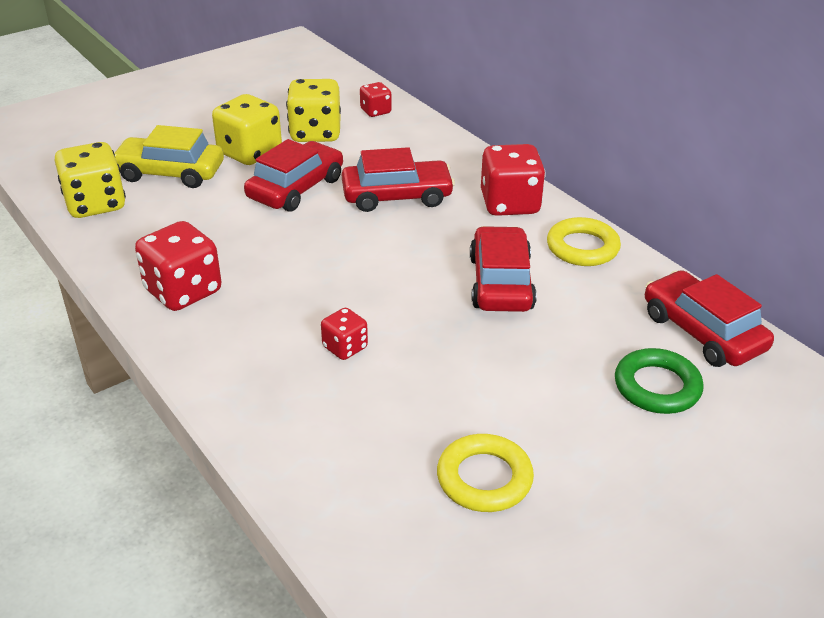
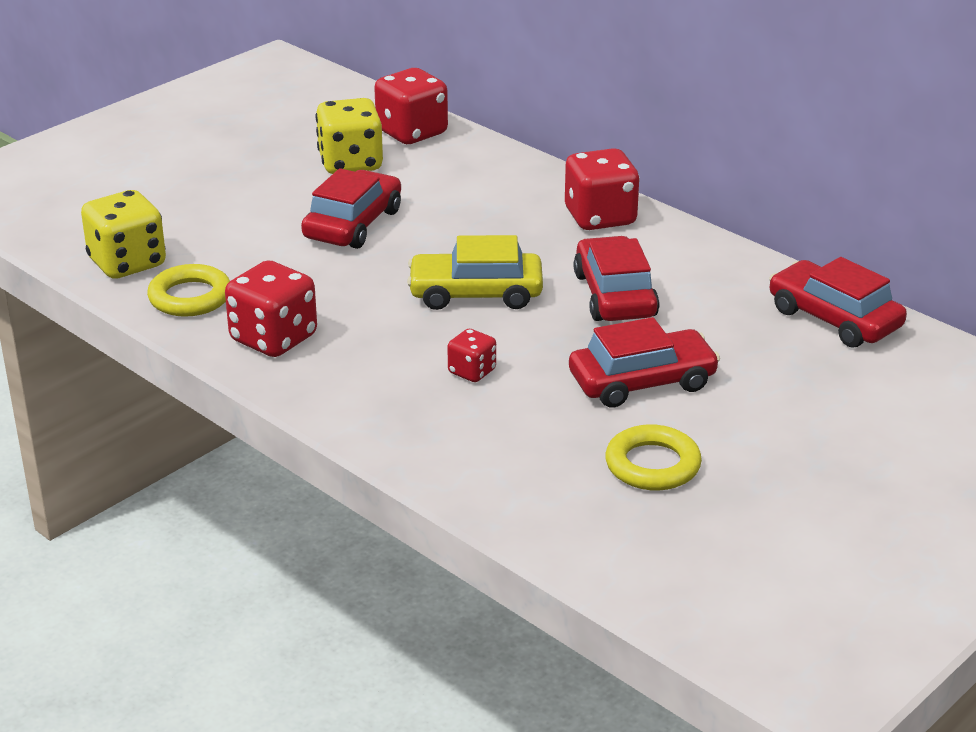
camera: 10 degrees left, 5 degrees down
yellow car [114,125,224,188] -> yellow car moved to [407,235,543,310]
yellow dice [212,94,282,165] -> none
red car [342,147,455,212] -> red car moved to [569,317,720,408]
red dice [360,82,392,117] -> red dice [374,68,448,144], size x1.85
yellow ring [547,217,621,266] -> yellow ring moved to [147,264,230,317]
green ring [615,348,704,414] -> none

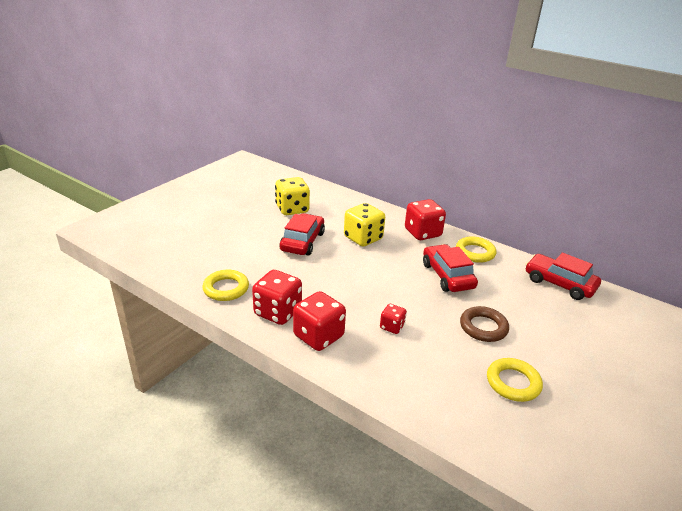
camera: 10 degrees left, 0 degrees up
yellow dice [81,190,166,279] -> yellow dice moved to [344,203,385,247]
red dice [374,68,448,144] -> red dice moved to [293,291,346,351]
yellow car [407,235,543,310] -> none
red car [569,317,720,408] -> brown ring [460,306,509,342]
none -> yellow ring [456,236,496,263]

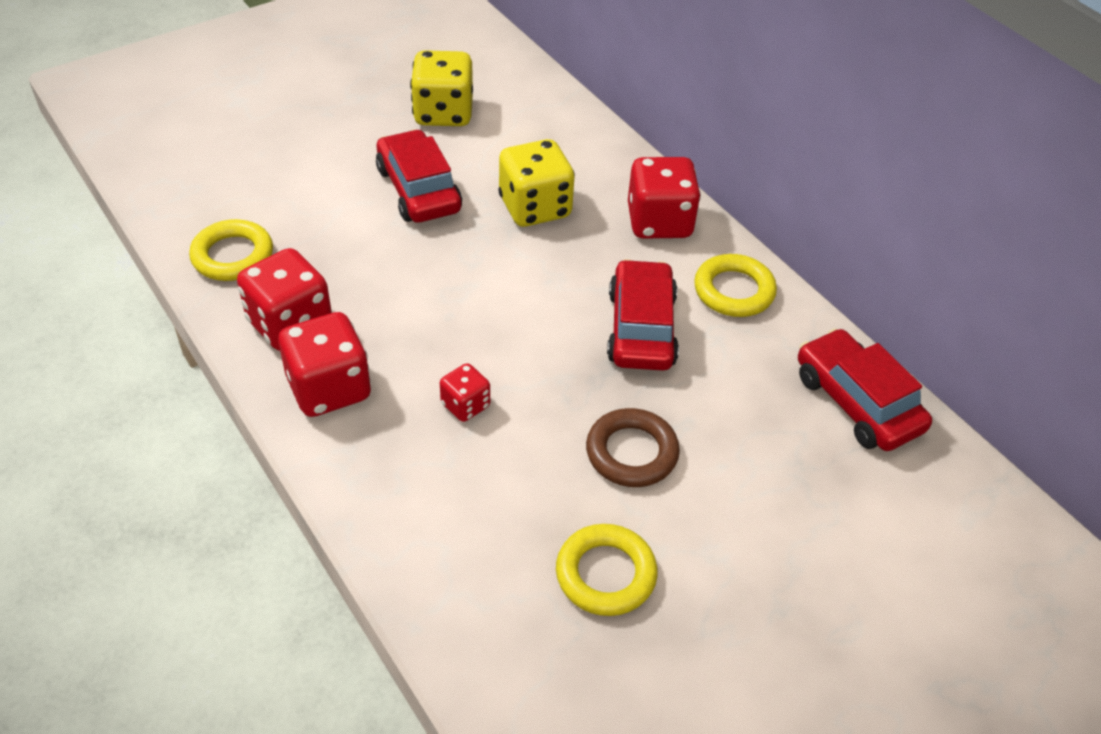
camera: 20 degrees right, 15 degrees up
red car [280,213,325,256] -> red car turned 60 degrees counterclockwise [376,129,462,223]

